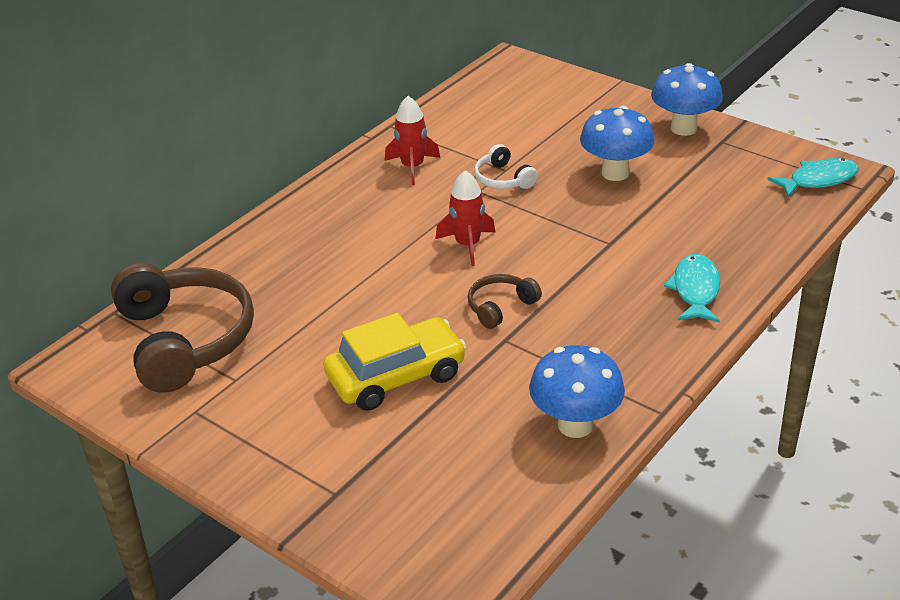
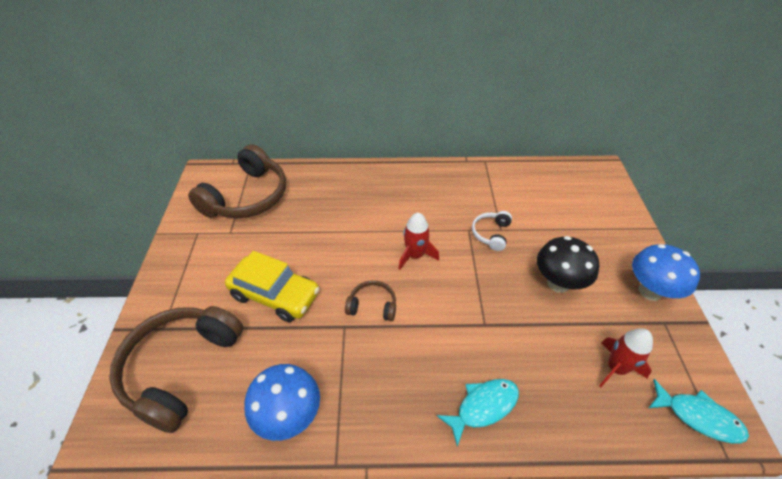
camera: 50 degrees right, 10 degrees up
red rocket [385,96,440,185] -> red rocket moved to [599,328,653,387]
blue mushroom [580,106,655,181] -> black mushroom [537,236,599,293]
none -> brown headphones [109,306,243,433]

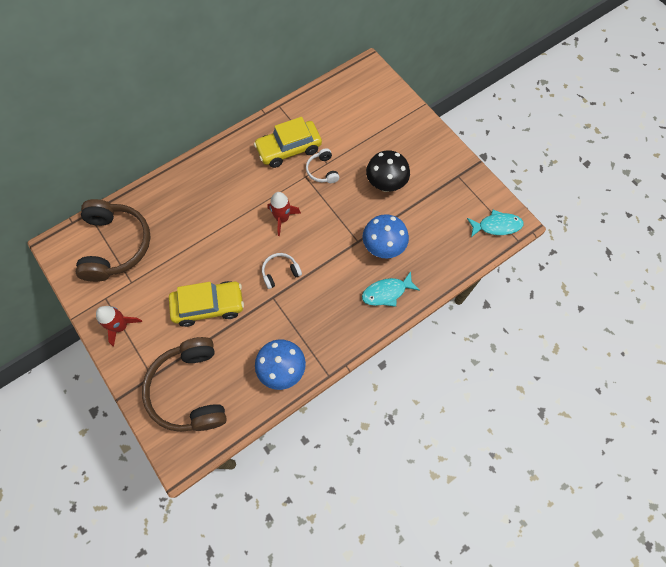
camera: 35 degrees left, 20 degrees up
brown headphones [345,280,396,321] -> white headphones [262,253,302,289]
turquoise fish [437,379,519,446] -> turquoise fish turned 135 degrees counterclockwise [362,271,420,307]
red rocket [599,328,653,387] -> red rocket moved to [96,306,142,346]
blue mushroom [632,244,700,301] -> blue mushroom moved to [362,214,409,258]
none -> yellow car [254,117,322,168]

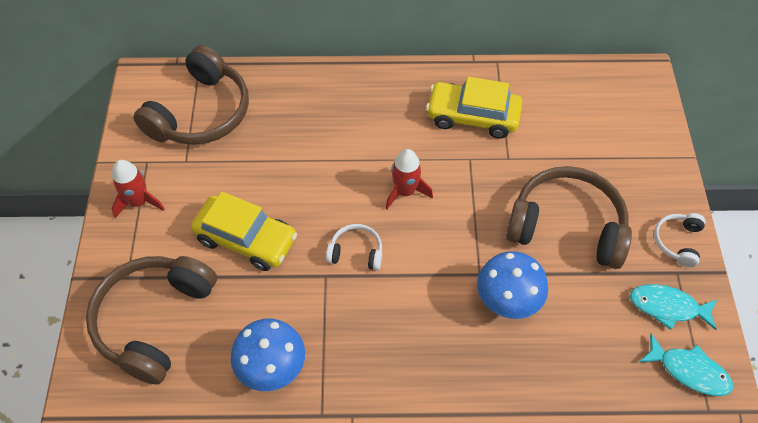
camera: 35 degrees right, 10 degrees down
white headphones [306,148,339,183] -> white headphones moved to [654,213,705,267]
turquoise fish [362,271,420,307] -> turquoise fish moved to [630,284,717,330]
black mushroom [366,150,410,192] -> brown headphones [506,166,632,269]

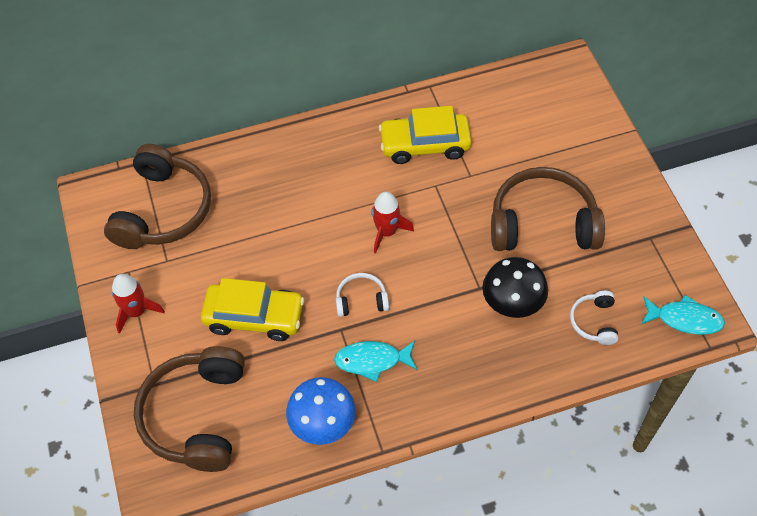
camera: 15 degrees left, 0 degrees up
blue mushroom [477,251,548,319] -> black mushroom [482,257,548,318]
turquoise fish [630,284,717,330] -> turquoise fish moved to [334,341,417,382]
white headphones [654,213,705,267] -> white headphones moved to [570,291,618,345]

